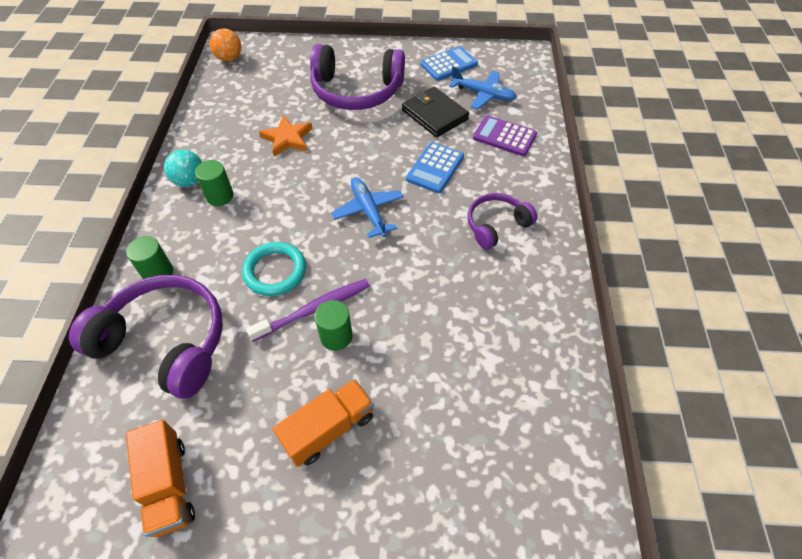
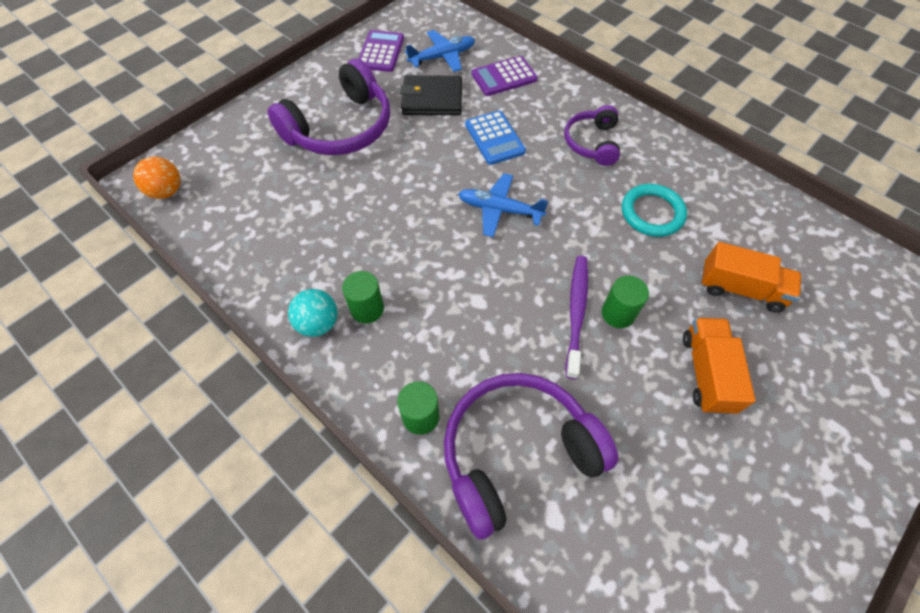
camera: 50 degrees left, 5 degrees up
orange truck [126,420,195,537] -> orange truck moved to [701,242,801,312]
turquoise ring [242,242,306,296] -> turquoise ring moved to [622,184,687,237]
orange star [259,116,313,157] -> none
blue calculator [420,46,478,81] -> purple calculator [359,30,404,72]

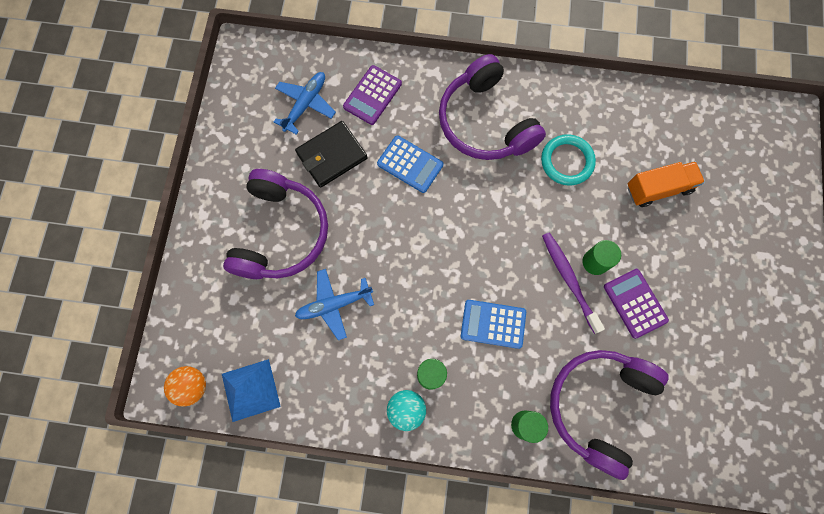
camera: 35 degrees left, 15 degrees up
purple calculator [359,30,404,72] -> purple calculator moved to [604,269,669,339]
blue plane [458,173,549,237] -> blue plane moved to [295,269,374,340]
purple headphones [564,105,620,166] -> purple headphones [439,54,546,160], size x1.77
orange truck [683,318,756,414] -> none
none -> blue pyramid [222,359,281,422]
none -> blue calculator [461,300,526,349]

